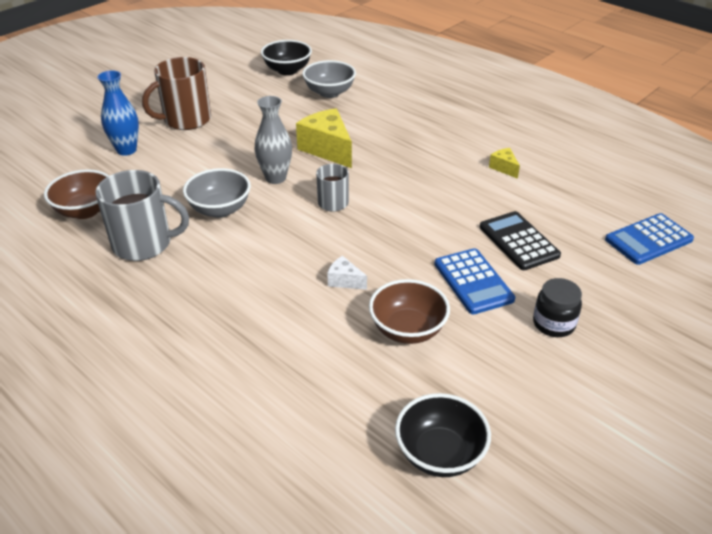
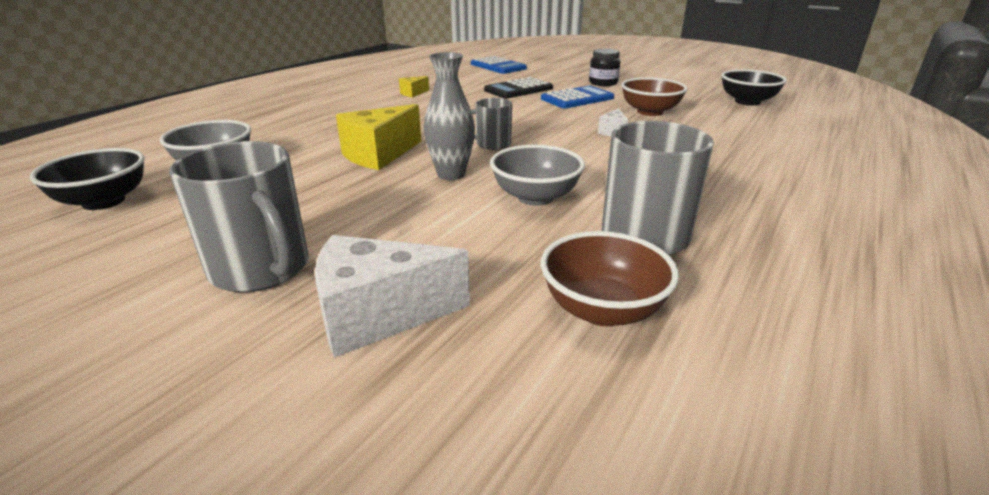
camera: 100 degrees left, 10 degrees down
blue vase [97,70,139,156] -> white cheese [315,235,470,358]
brown mug [142,57,211,130] -> grey mug [169,141,309,292]

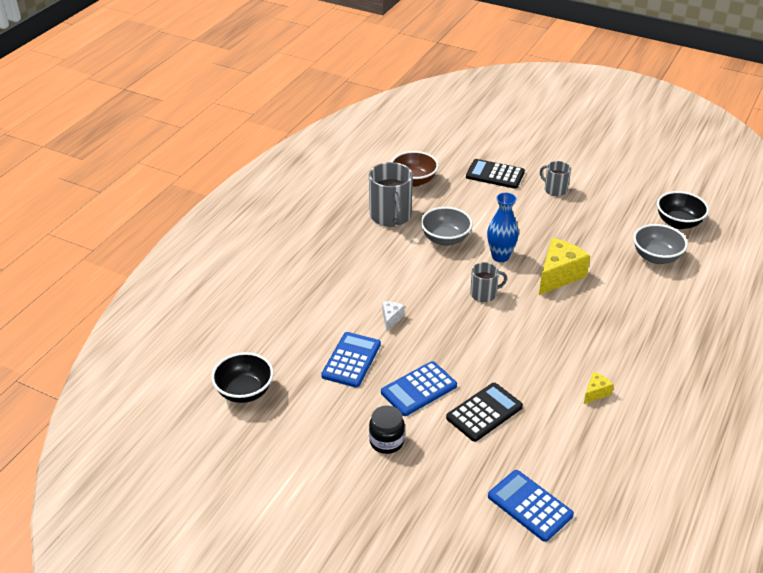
camera: 175 degrees right, 10 degrees up
grey mug [169,141,309,292] -> grey mug [540,161,571,196], size x0.57
white cheese [315,235,470,358] -> black calculator [466,159,525,189]
grey vase [424,52,475,180] -> blue vase [487,192,519,262]
brown bowl [621,77,687,116] -> blue calculator [321,332,381,388]

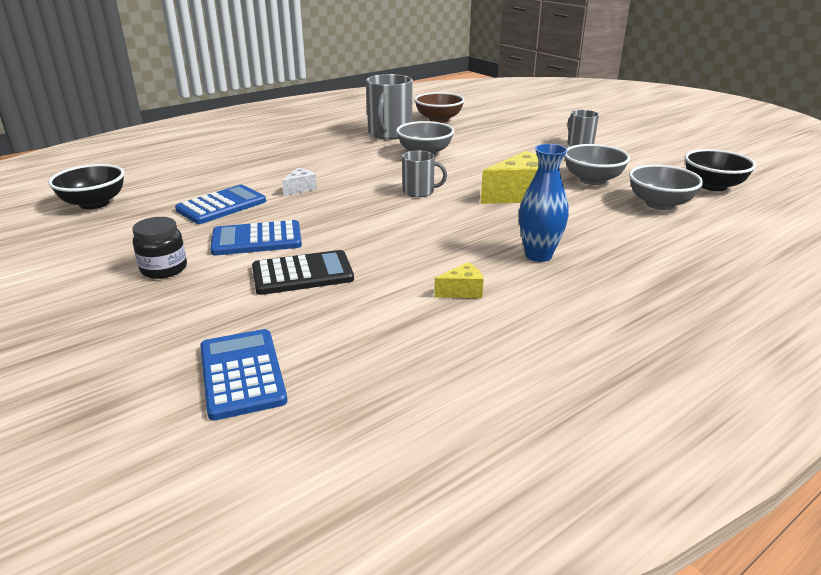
camera: 25 degrees right, 10 degrees down
black calculator [466,159,525,189] -> none
blue vase [487,192,519,262] -> blue vase moved to [519,144,569,262]
none -> grey bowl [565,144,630,185]

